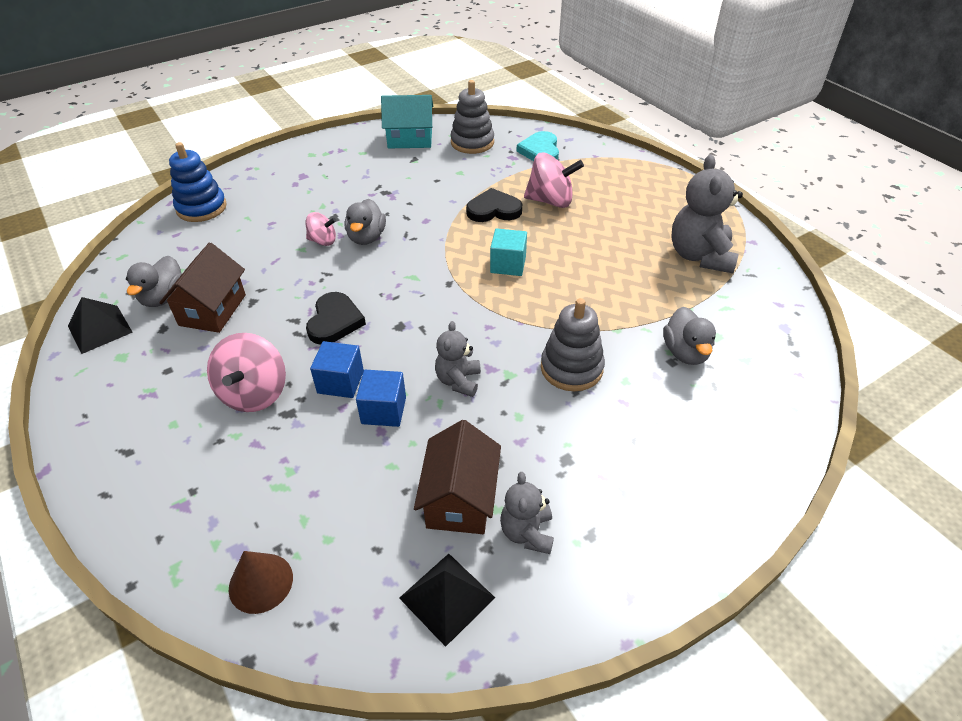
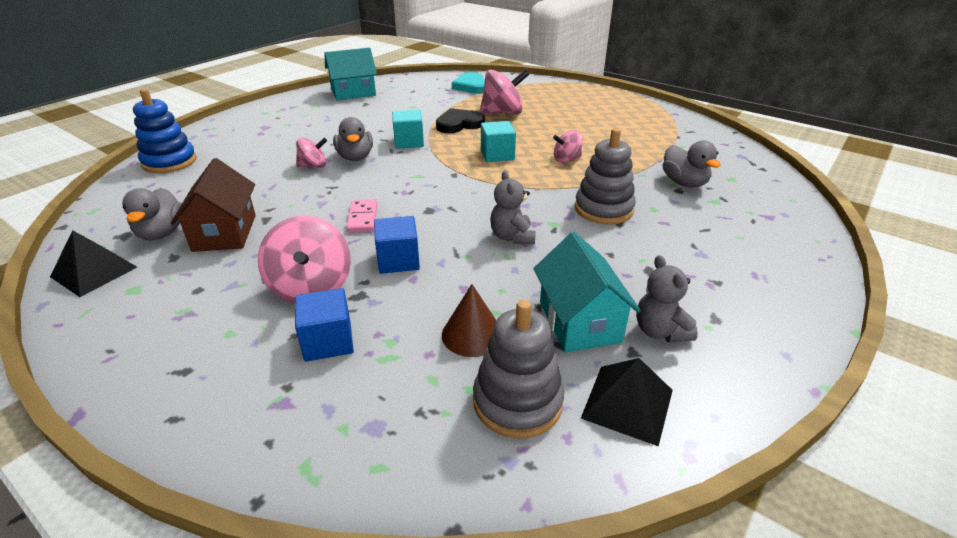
camera: 20 degrees left, 10 degrees down
brown cone [229,551,293,614] -> brown cone moved to [442,284,497,357]
black heart [306,292,366,345] -> pink domino [346,199,377,233]
blue cube [356,370,406,427] -> blue cube moved to [295,288,354,362]
brown house [414,420,501,534] -> turquoise house [533,232,641,352]
grey stacking toy [450,80,494,154] -> grey stacking toy moved to [473,300,564,439]
grey teddy bear [671,155,743,273] -> none
none -> turquoise cube [392,110,424,149]
none -> pink spinning top [553,130,583,163]

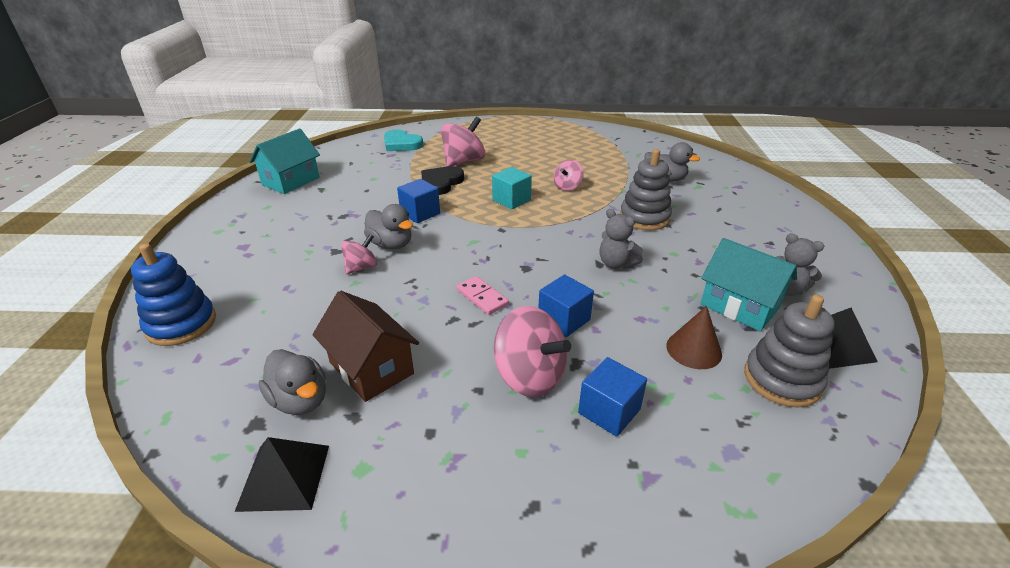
camera: 35 degrees left, 0 degrees up
turquoise cube [392,110,424,149] -> blue cube [397,179,440,223]

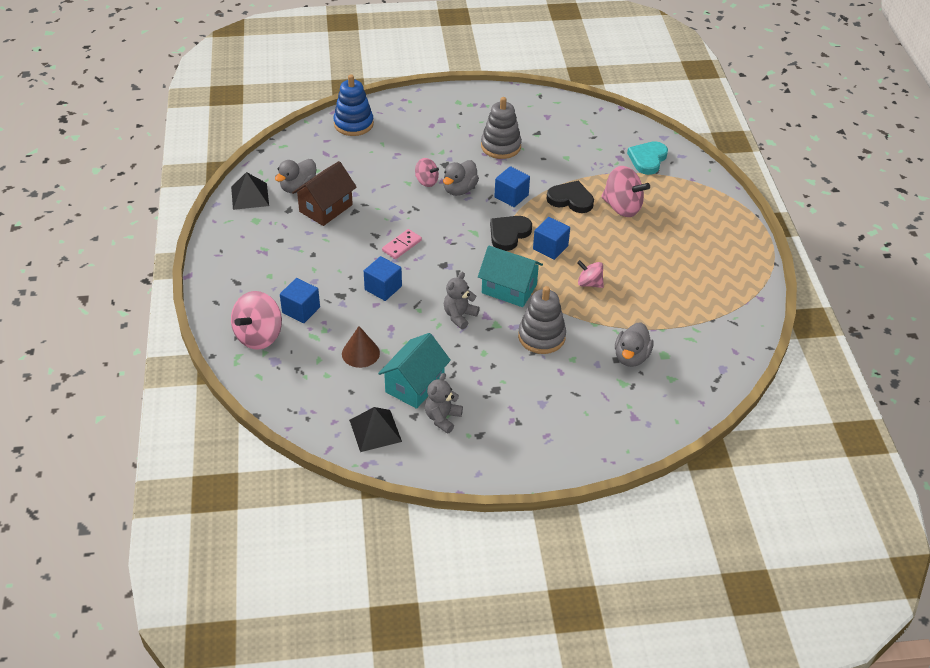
camera: 80 degrees right, 10 degrees up
turquoise house [249,128,320,194] -> turquoise house moved to [478,245,543,307]
turquoise cube [492,167,532,210] -> blue cube [533,217,570,260]
pink spinning top [494,306,571,397] -> pink spinning top moved to [231,291,282,350]
grey stacking toy [744,294,834,408] -> grey stacking toy moved to [481,97,522,159]
none -> black heart [490,216,532,251]

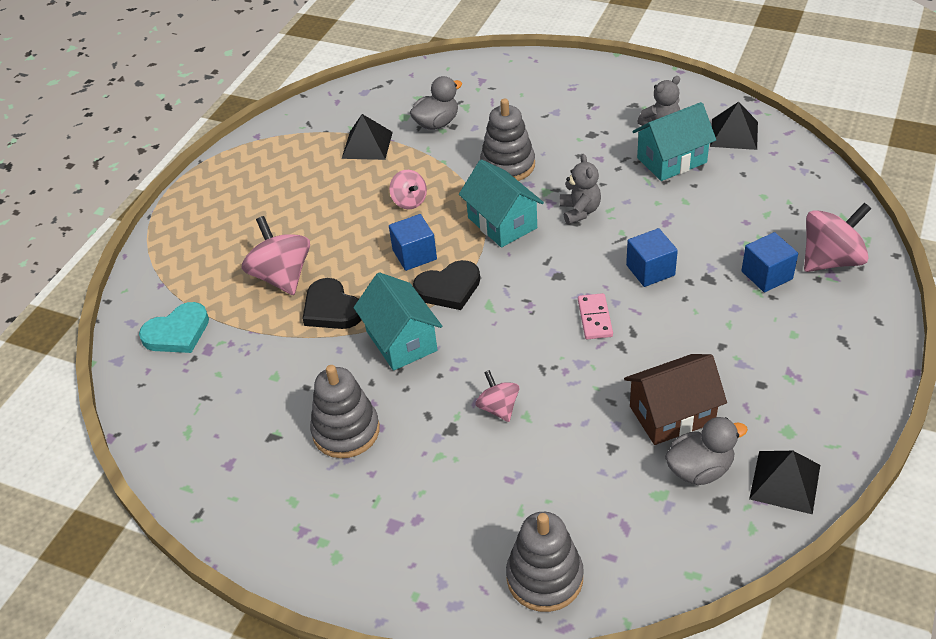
camera: 145 degrees left, 0 degrees up
blue stacking toy [333,75,374,136] -> grey stacking toy [506,512,584,612]
brown cone [342,326,380,368] -> none
pink domino [382,229,422,259] -> pink domino turned 75 degrees counterclockwise [578,293,613,339]
grey duck [443,160,479,196] -> none
grey teddy bear [444,272,480,329] -> grey teddy bear turned 75 degrees counterclockwise [560,154,601,224]
blue cube [494,166,530,207] -> turquoise house [354,272,442,371]
none -> black pyramid [342,114,393,160]

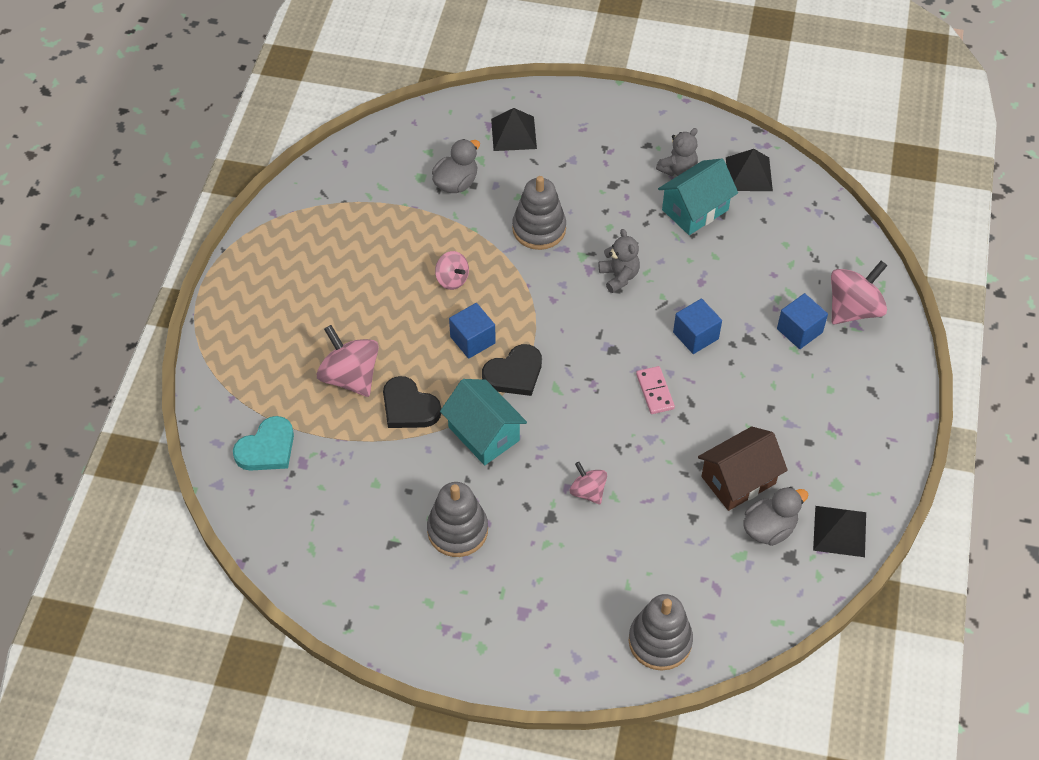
camera: 15 degrees left, 10 degrees up
black pyramid [342,114,393,160] -> black pyramid moved to [491,108,537,151]
turquoise house [459,160,544,248] -> none

